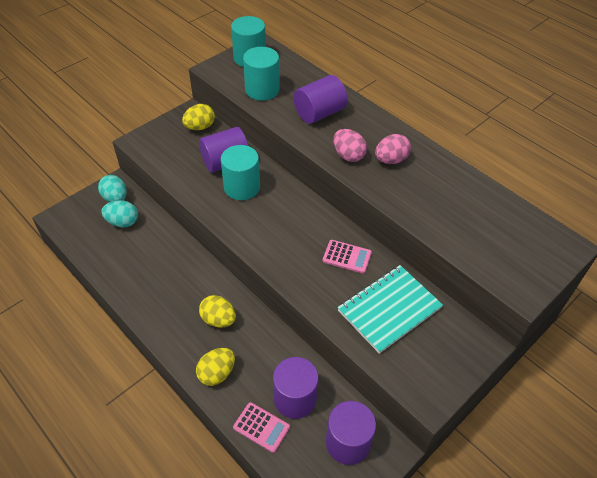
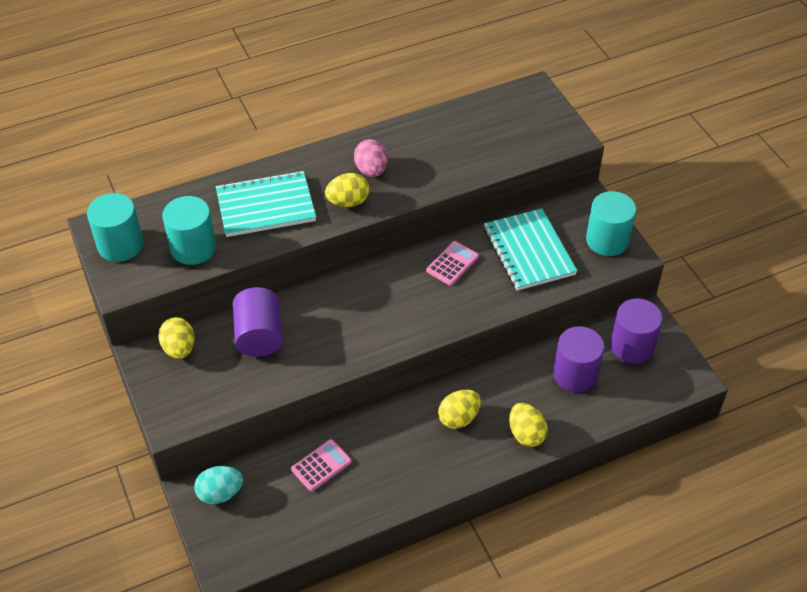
camera: 70 degrees left, 0 degrees up
turquoise egg [101,200,138,227] -> none
turquoise cylinder [221,145,260,200] -> turquoise cylinder moved to [586,191,636,256]
pink calculator [233,402,290,453] -> pink calculator moved to [291,439,352,492]
purple cylinder [294,75,347,124] -> turquoise notebook [216,171,316,237]
pink egg [333,129,367,162] -> yellow egg [325,173,369,207]

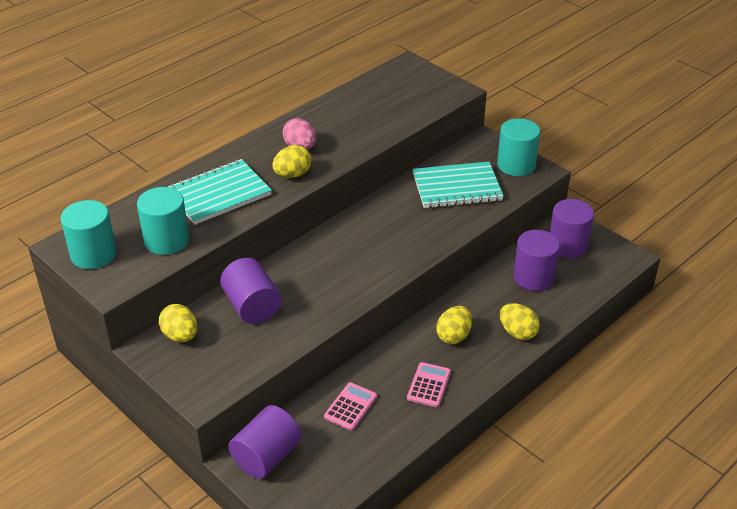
camera: 20 degrees left, 10 degrees down
turquoise egg [194,466,243,504] -> purple cylinder [228,405,301,479]
pink calculator [426,241,479,286] -> pink calculator moved to [407,362,451,407]
turquoise notebook [484,208,577,291] -> turquoise notebook turned 60 degrees counterclockwise [413,162,504,208]

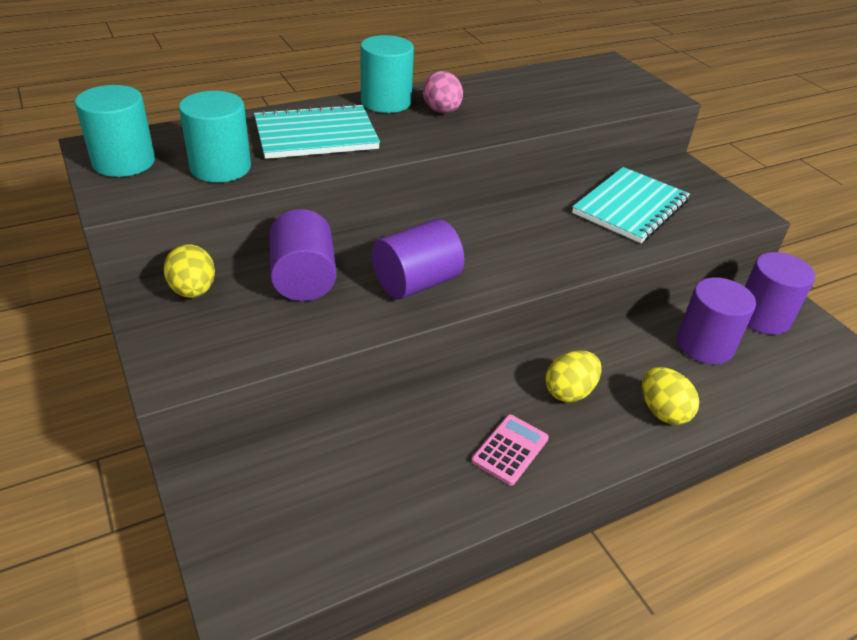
camera: 15 degrees right, 0 degrees up
purple cylinder [228,405,301,479] -> purple cylinder moved to [372,219,465,299]
yellow egg [272,145,312,178] -> none
pink calculator [324,382,377,430] -> none
turquoise notebook [413,162,504,208] -> turquoise notebook turned 60 degrees counterclockwise [572,167,690,243]
turquoise cylinder [497,118,540,176] -> turquoise cylinder moved to [361,35,414,113]

